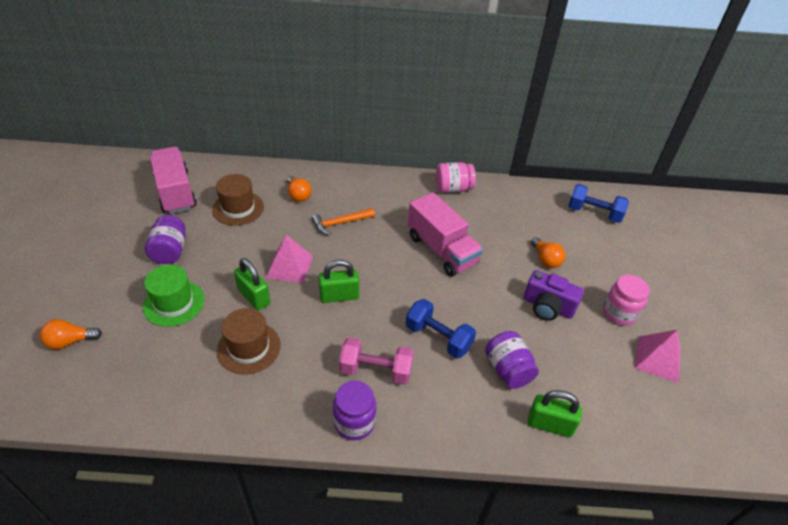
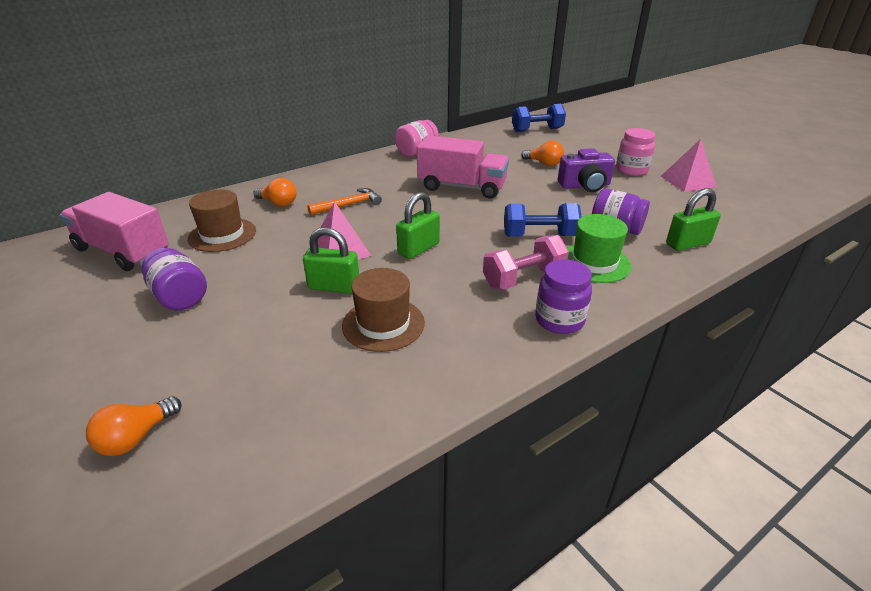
camera: 35 degrees left, 10 degrees down
green hat [143,265,205,327] -> green hat moved to [567,214,632,283]
orange hammer [312,208,375,235] -> orange hammer turned 150 degrees counterclockwise [307,188,382,215]

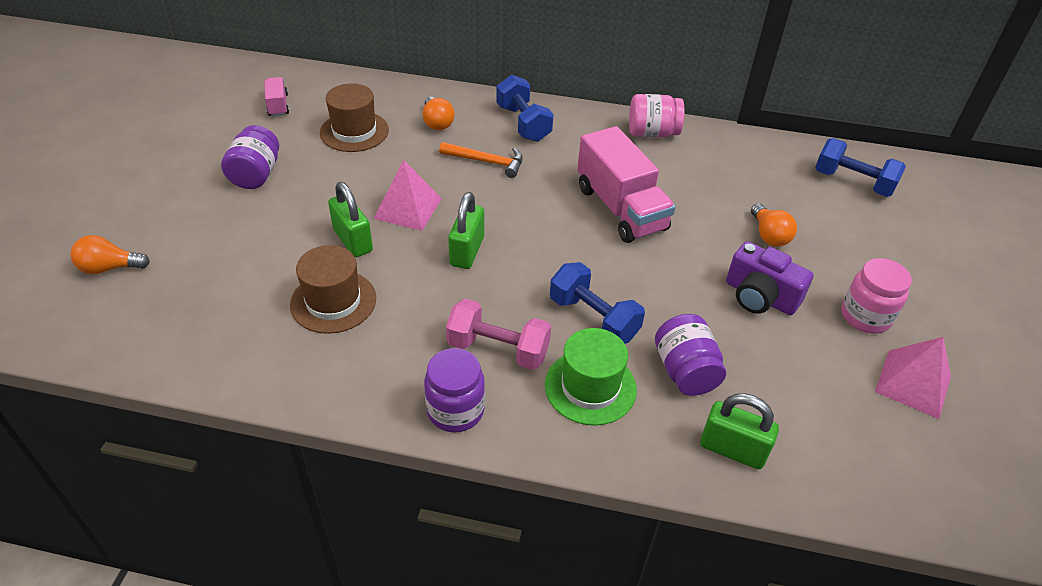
camera: 45 degrees right, 10 degrees up
pink truck [60,192,169,271] -> pink truck [264,77,289,116], size x0.47
green padlock [396,192,440,259] -> green padlock turned 75 degrees counterclockwise [448,192,484,269]
none -> blue dumbbell [496,75,554,142]

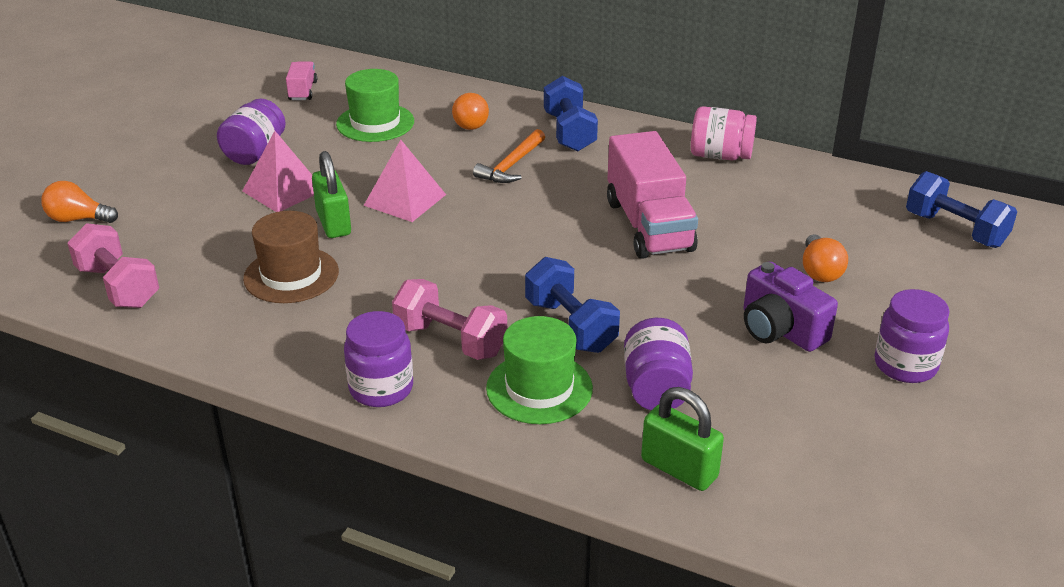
camera: 15 degrees right, 10 degrees down
brown hat [320,83,389,152] -> green hat [336,69,414,142]
orange hammer [439,142,523,178] -> orange hammer turned 90 degrees clockwise [473,129,545,183]
green padlock [448,192,484,269] -> none
pink jar [841,258,912,334] -> purple jar [874,289,950,383]
pink pyramid [875,337,951,419] -> pink pyramid moved to [242,131,314,212]
none -> pink dumbbell [67,223,159,308]

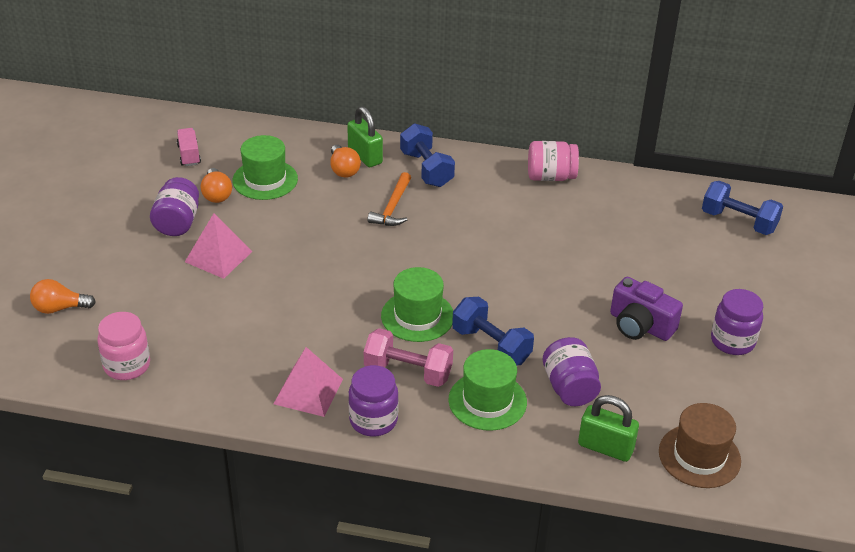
camera: 15 degrees left, 5 degrees up
pink dumbbell [67,223,159,308] -> pink jar [97,312,150,380]
brown hat [243,211,339,303] -> brown hat moved to [659,403,741,488]
green padlock [312,151,351,238] -> green padlock moved to [347,106,383,167]
pink pyramid [364,140,446,222] -> pink pyramid moved to [274,347,343,417]
pink truck [607,131,698,259] -> none
orange light bulb [803,234,848,282] -> orange light bulb moved to [201,168,232,203]
none -> green hat [381,267,453,342]

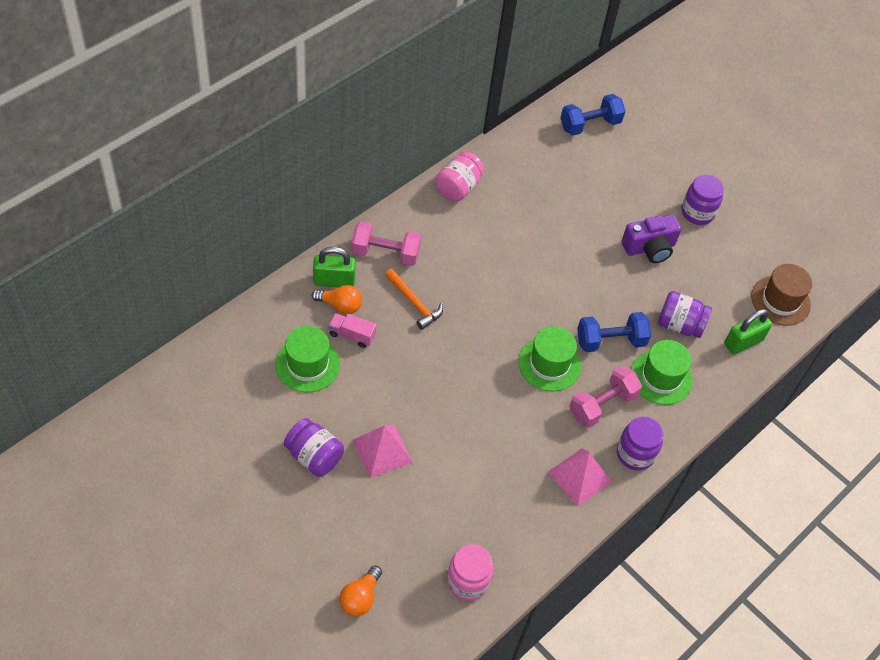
camera: 60 degrees left, 15 degrees up
pink truck [177,128,201,166] -> pink truck moved to [328,313,376,348]
orange light bulb [201,168,232,203] -> none
blue dumbbell [400,123,455,187] -> pink dumbbell [351,221,421,266]

